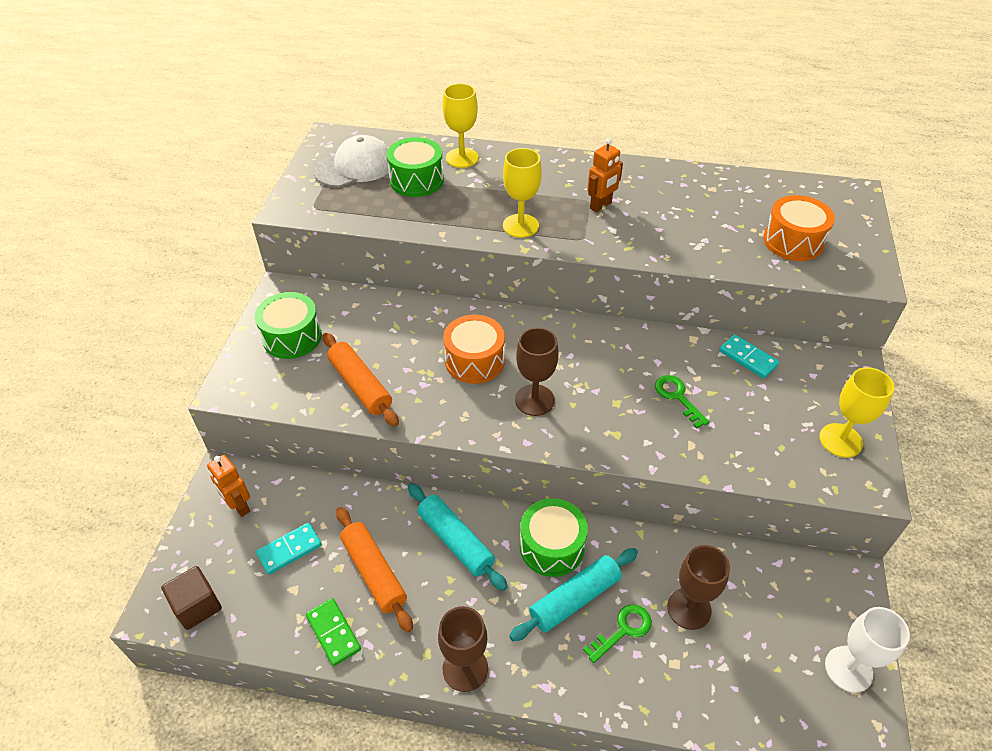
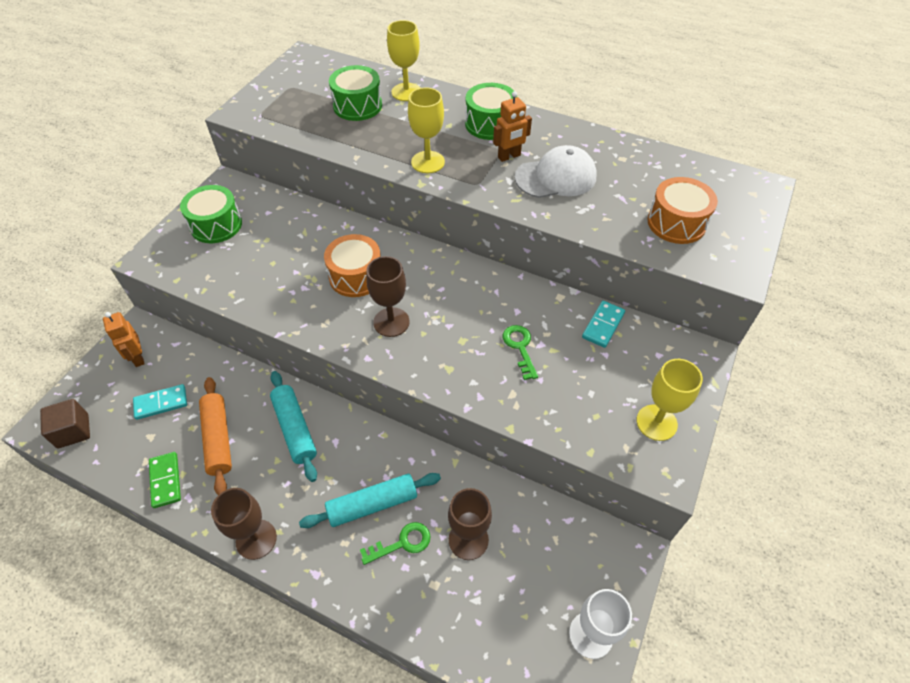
camera: 15 degrees right, 5 degrees up
white cap [313,135,389,187] -> white cap moved to [515,145,597,198]
orange rolling pin [323,333,399,427] -> none
green drum [520,498,588,577] -> green drum moved to [465,83,517,140]
turquoise domino [719,334,780,379] -> turquoise domino turned 60 degrees clockwise [582,301,625,348]

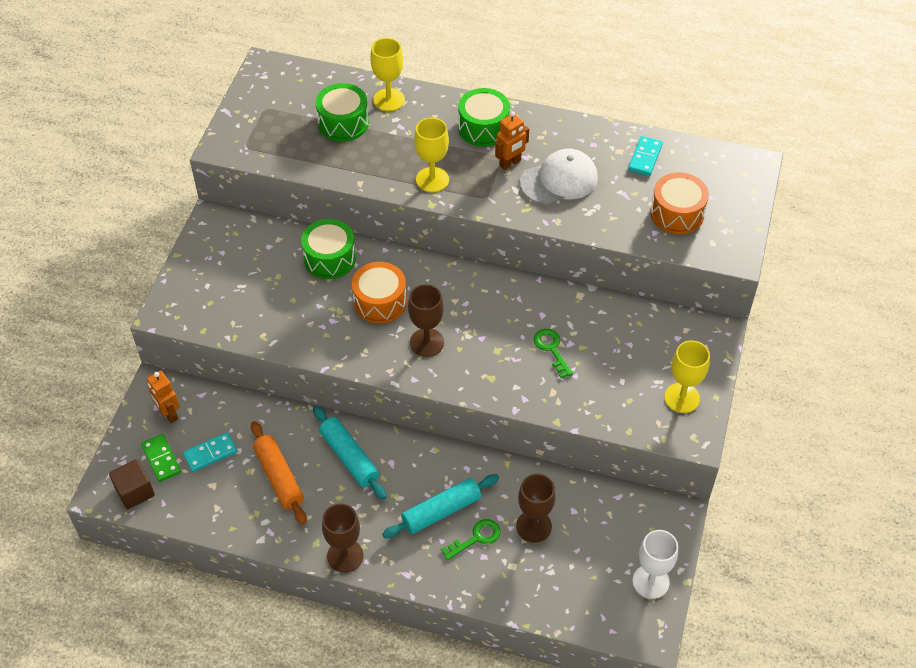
camera: 10 degrees left, 0 degrees up
green domino [149,452,181,508] -> green domino moved to [141,434,181,482]
green drum [180,185,242,243] -> green drum moved to [301,219,356,279]
turquoise domino [582,301,625,348] -> turquoise domino moved to [628,136,663,176]

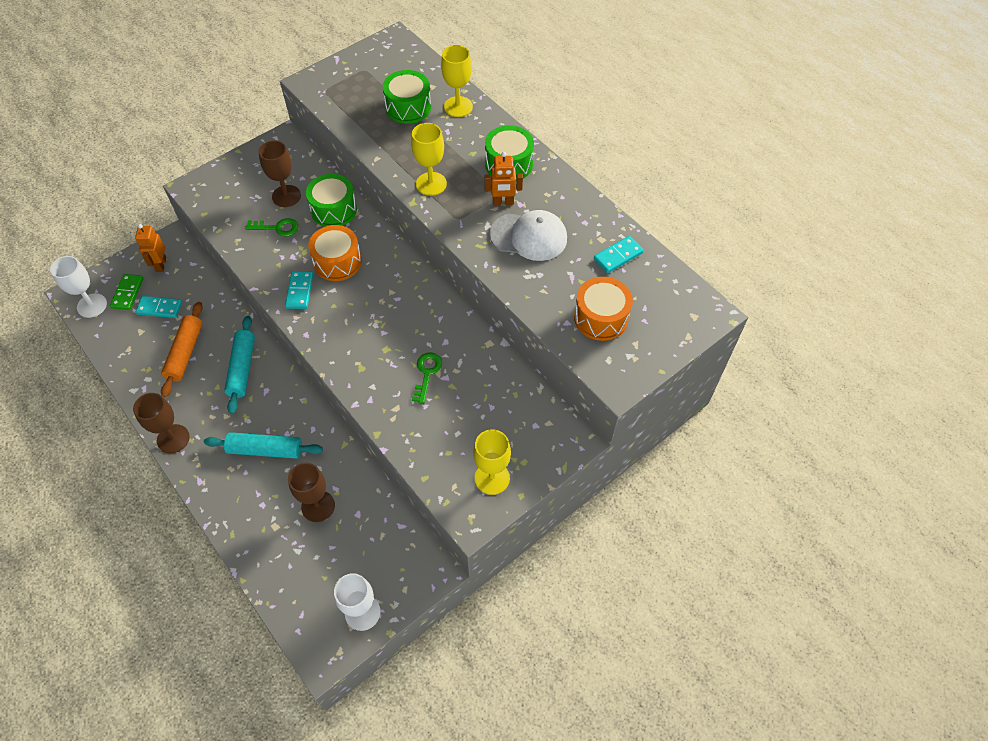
camera: 35 degrees right, 5 degrees up
brown cube [109,459,155,509] -> white goblet [50,256,107,318]
brown goblet [408,284,444,357] -> brown goblet moved to [258,140,301,207]
green key [441,519,501,560] -> green key moved to [245,218,298,236]
none -> turquoise domino [285,271,313,309]

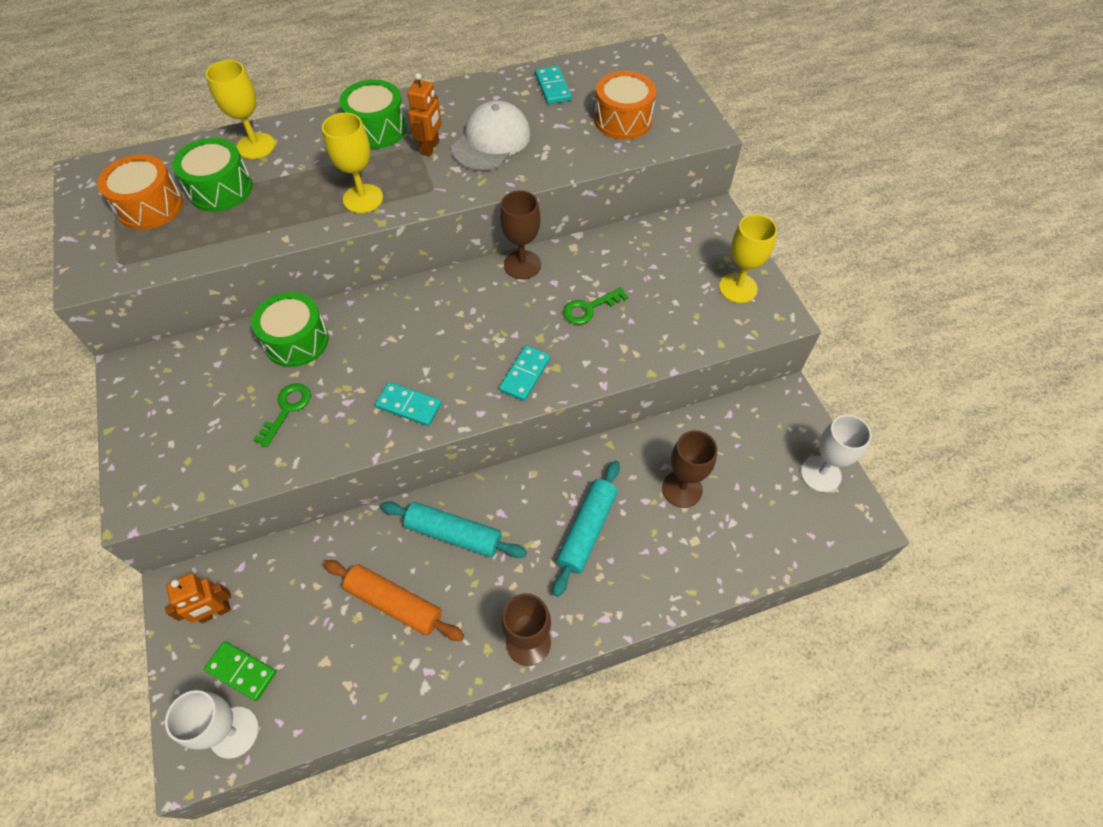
camera: 70 degrees left, 0 degrees up
orange robot [135,224,166,272] -> orange robot turned 45 degrees counterclockwise [165,573,231,623]
turquoise domino [136,296,182,318] -> turquoise domino moved to [499,345,550,401]
brown goblet [258,140,301,207] -> brown goblet moved to [500,191,541,279]
orange drum [308,225,362,281] -> orange drum moved to [97,155,183,230]
green key [412,352,442,404] -> green key turned 60 degrees counterclockwise [563,287,628,325]

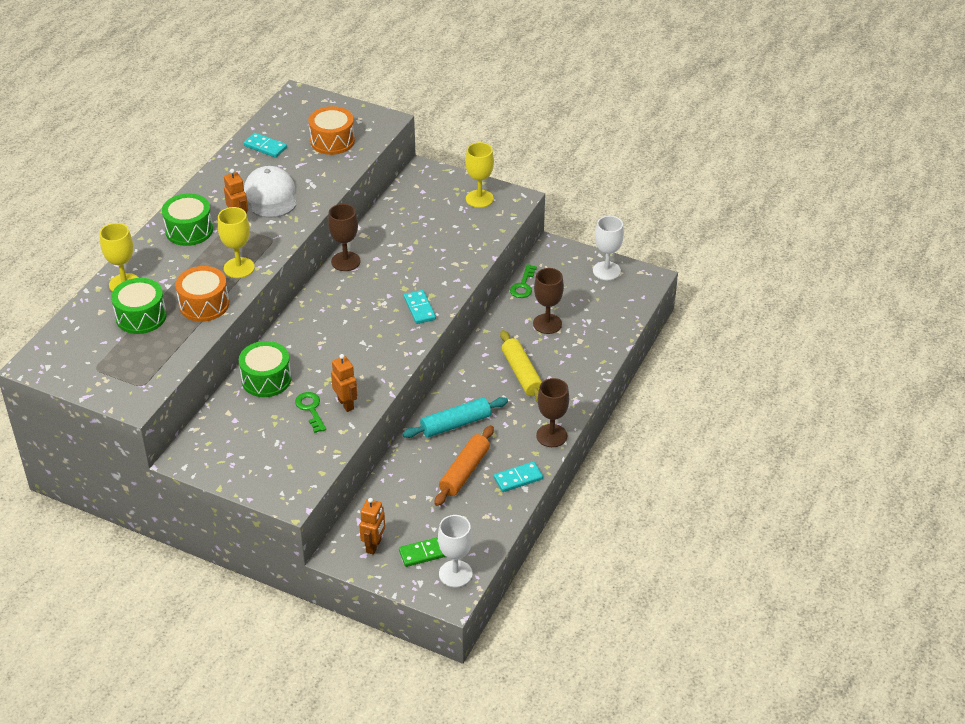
camera: 45 degrees left, 15 degrees down
orange drum [97,155,183,230] -> orange drum moved to [175,266,229,322]
orange rolling pin [323,560,464,641] -> orange rolling pin turned 45 degrees counterclockwise [434,425,494,506]
turquoise domino [375,382,441,426] -> turquoise domino moved to [494,462,543,492]
turquoise rolling pin [553,461,620,597] -> yellow rolling pin [500,330,542,403]
green key [563,287,628,325] -> green key moved to [510,264,537,298]
none -> orange robot [331,354,357,412]

